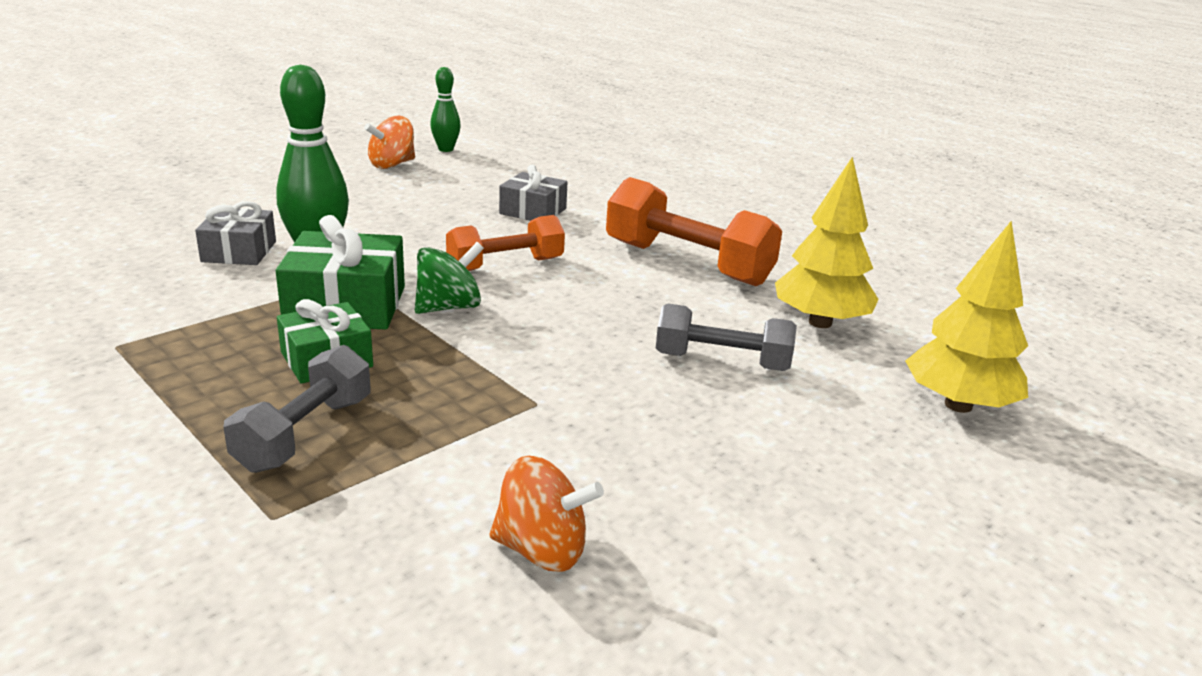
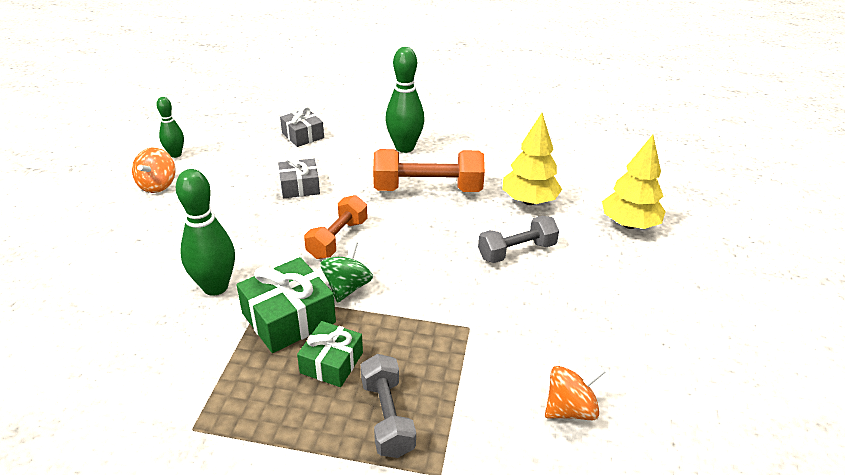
camera: 35 degrees left, 10 degrees up
grey gift [195,201,276,265] -> grey gift moved to [280,107,324,147]
none -> green bowling pin [385,47,425,153]

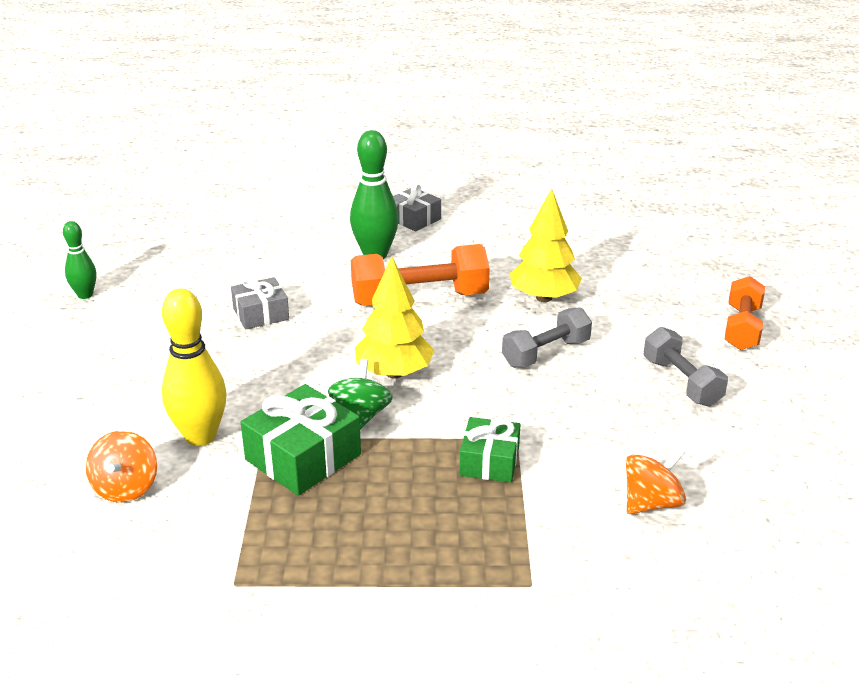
camera: 10 degrees left, 5 degrees down
orange spinning top [132,147,175,193] -> orange spinning top moved to [86,431,157,503]
green bowling pin [176,169,235,296] -> yellow bowling pin [162,289,227,446]
grey gift [280,107,324,147] -> grey gift moved to [393,184,441,232]
green gift [297,321,363,387] -> green gift moved to [460,417,520,483]
orange dumbbell [304,195,368,259] -> orange dumbbell moved to [724,276,765,350]
grey dumbbell [361,354,416,458] -> grey dumbbell moved to [644,327,728,407]
yellow tree [602,135,666,229] -> yellow tree moved to [355,257,435,378]

